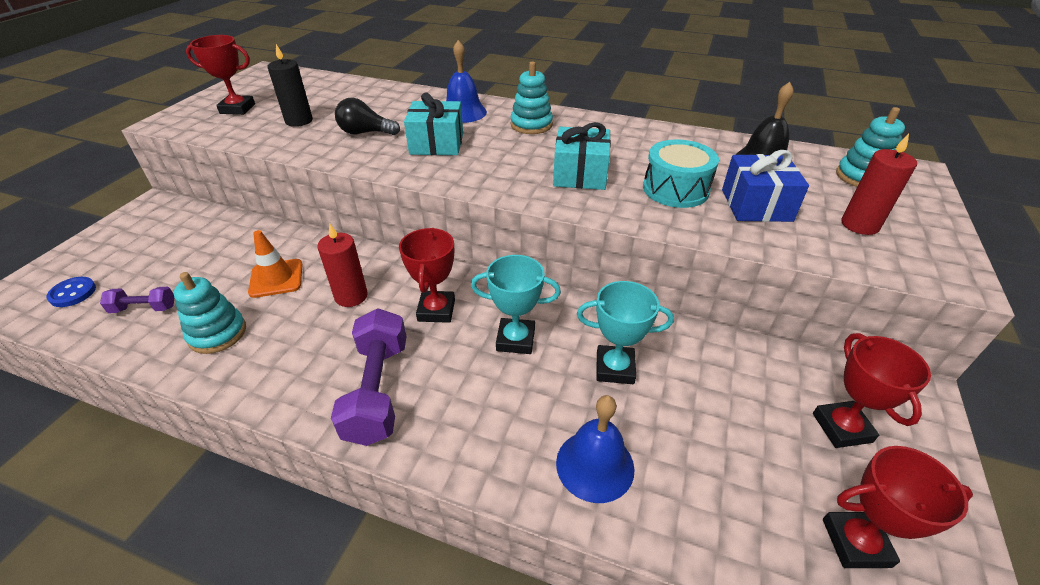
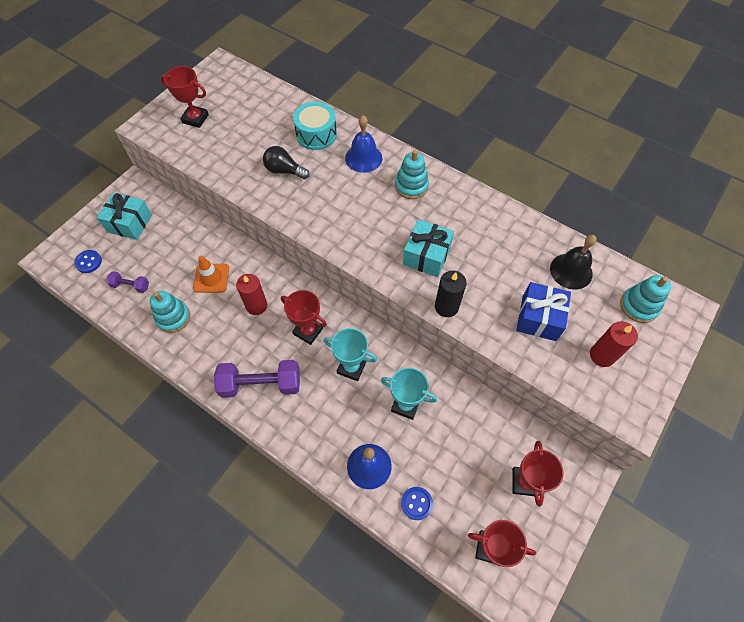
camera: 15 degrees right, 20 degrees up
black candle [267,44,313,127] -> black candle moved to [435,271,467,317]
purple dumbbell [331,308,407,446] -> purple dumbbell turned 75 degrees clockwise [214,360,300,398]
red trophy [399,228,455,323] -> red trophy turned 75 degrees counterclockwise [281,290,327,345]
turquoise gift [404,93,463,155] -> turquoise gift moved to [97,192,152,240]
turquoise drum [643,139,719,208] -> turquoise drum moved to [293,102,337,150]
none -> blue button [401,487,433,520]

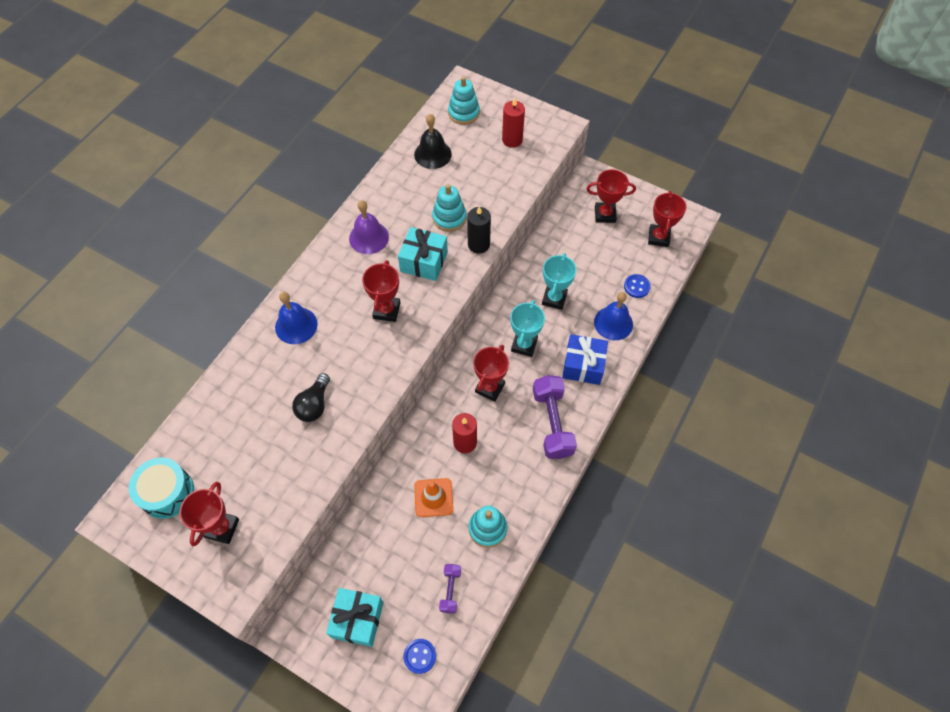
camera: 95 degrees left, 0 degrees up
turquoise drum [293,102,337,150] -> turquoise drum moved to [129,458,194,519]
turquoise stacking toy [395,150,429,199] -> turquoise stacking toy moved to [432,184,467,232]
blue gift [516,282,571,341] -> blue gift moved to [562,334,608,385]
none -> purple bell [349,200,389,254]
none -> red trophy [362,260,400,322]

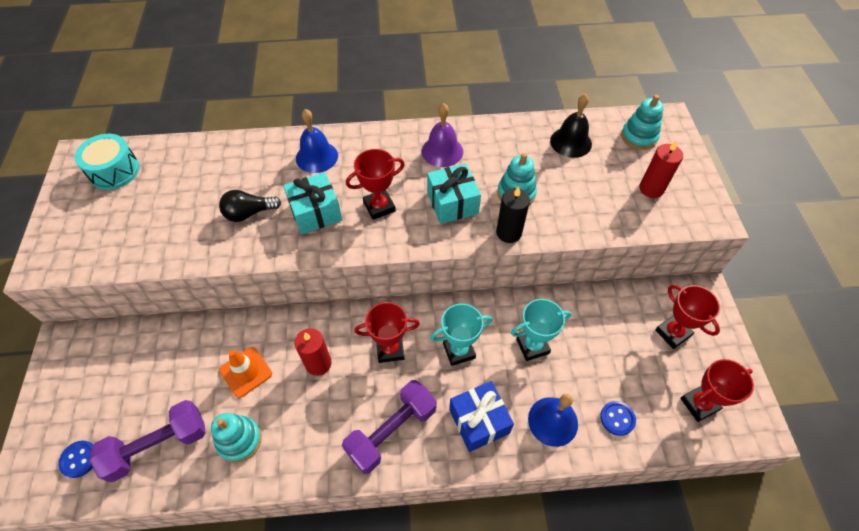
camera: 55 degrees right, 5 degrees down
red trophy [179,482,239,546] -> none
turquoise gift [326,588,384,647] -> turquoise gift moved to [283,172,342,234]
purple dumbbell [439,564,461,613] -> purple dumbbell [90,400,206,482], size x1.92

